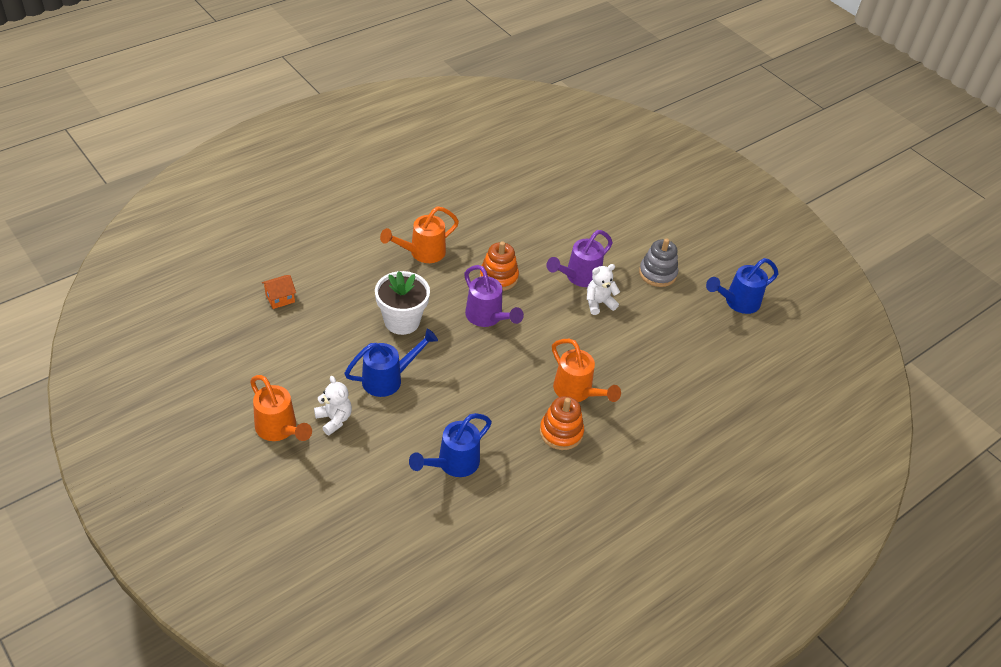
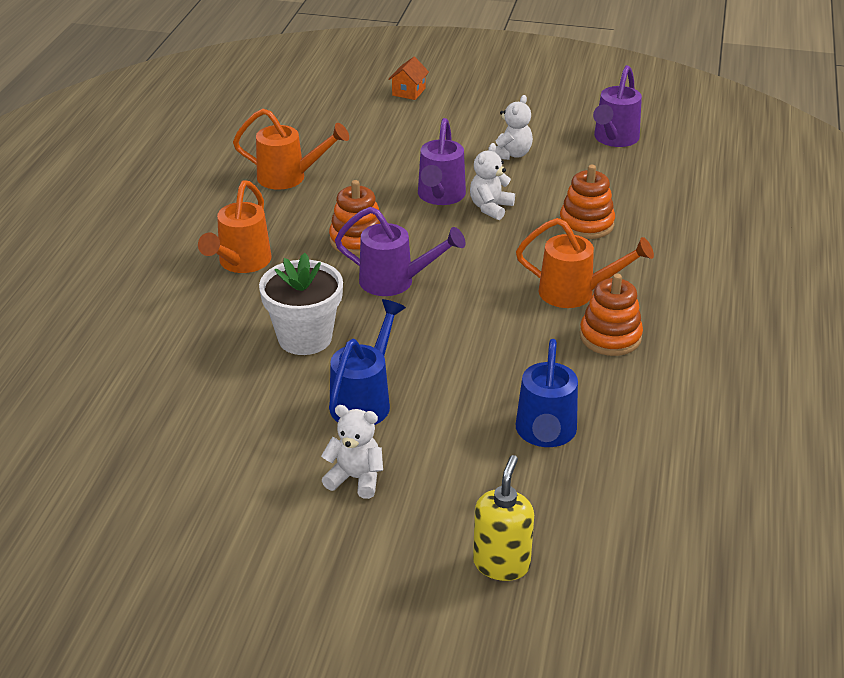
camera: 35 degrees left, 10 degrees down
orange watering can [250,375,312,441] -> orange watering can moved to [233,109,349,190]
orange house [262,275,296,309] -> orange house moved to [388,57,429,100]
grey stacking toy [639,238,678,287] -> white teddy bear [495,95,533,160]
blue watering can [706,258,778,314] -> purple watering can [593,65,642,147]
none -> yellow soap dispenser [473,455,534,581]
none -> orange stacking toy [559,165,615,239]

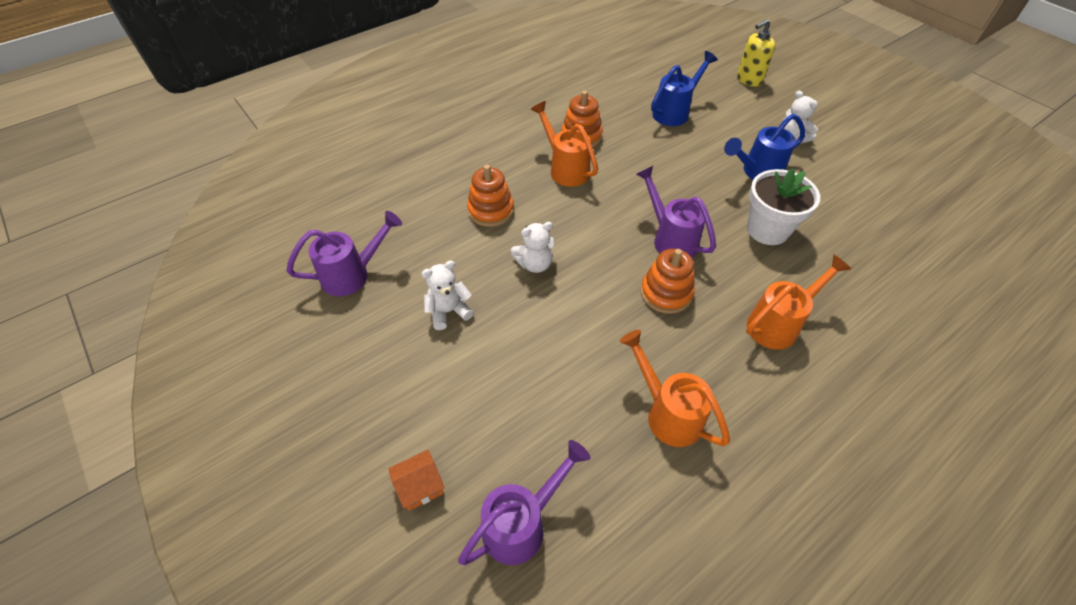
camera: 140 degrees left, 15 degrees up
purple watering can [418,118,466,205] -> purple watering can moved to [458,440,590,565]

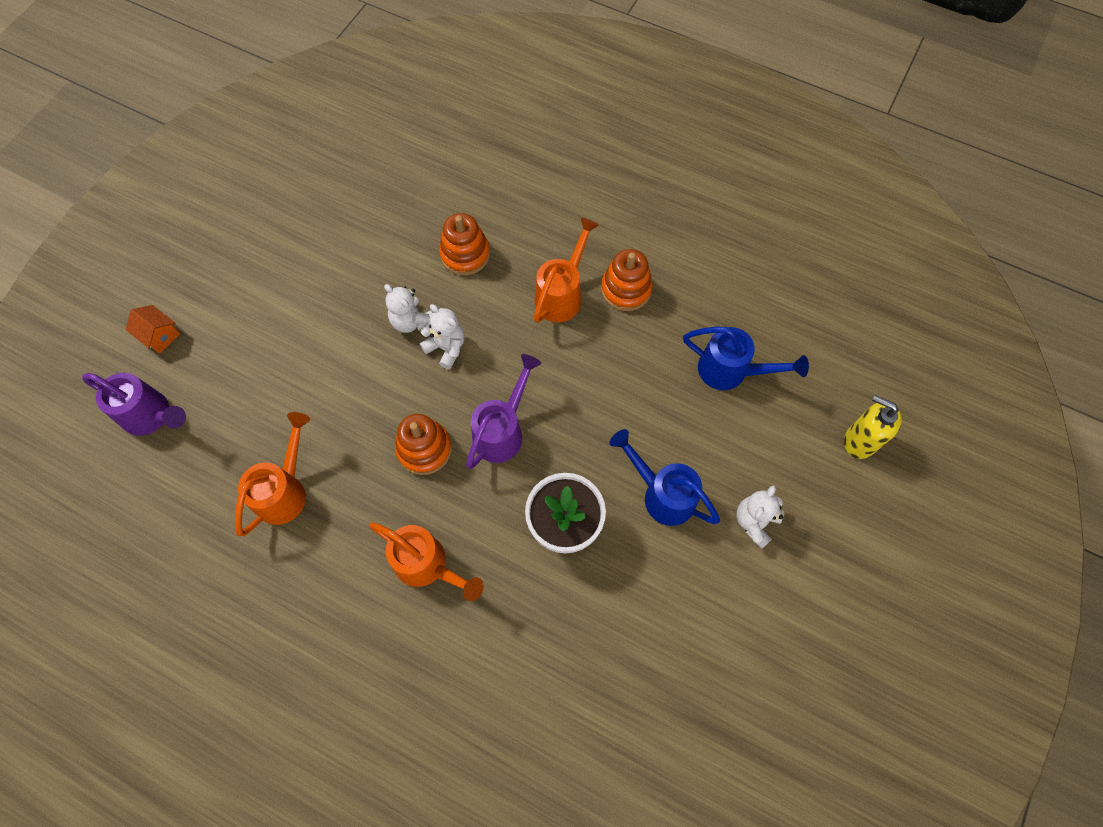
camera: 65 degrees right, 15 degrees up
purple watering can [287,211,402,297] -> none
white teddy bear [421,261,474,330] -> white teddy bear moved to [420,304,465,369]

